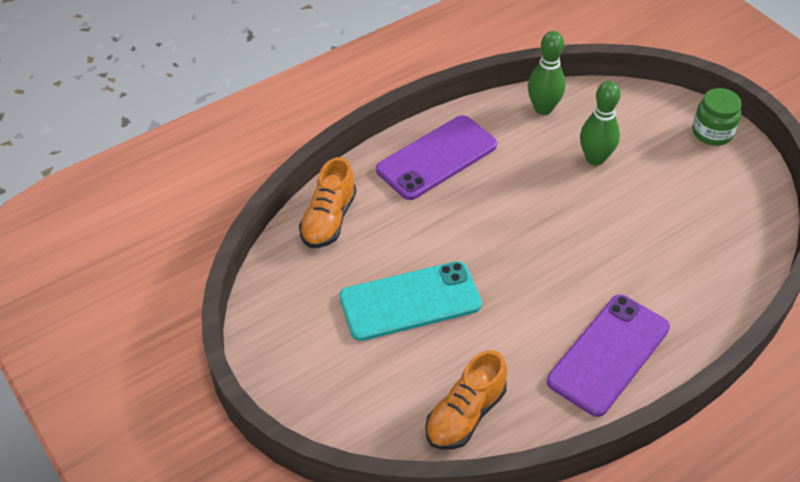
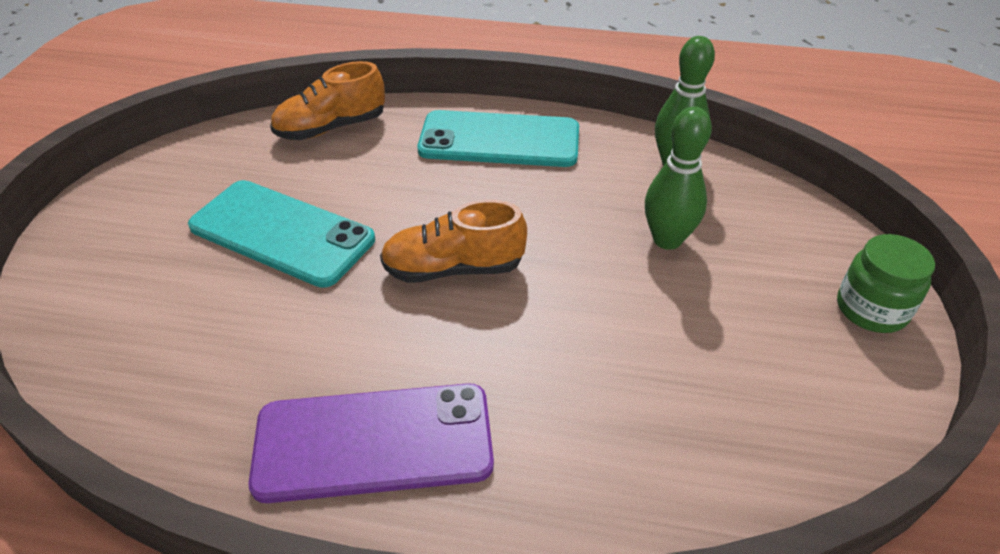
camera: 45 degrees right, 5 degrees down
purple phone [376,115,497,200] -> turquoise phone [417,110,579,167]
orange shoe [425,350,507,450] -> orange shoe moved to [380,200,527,283]

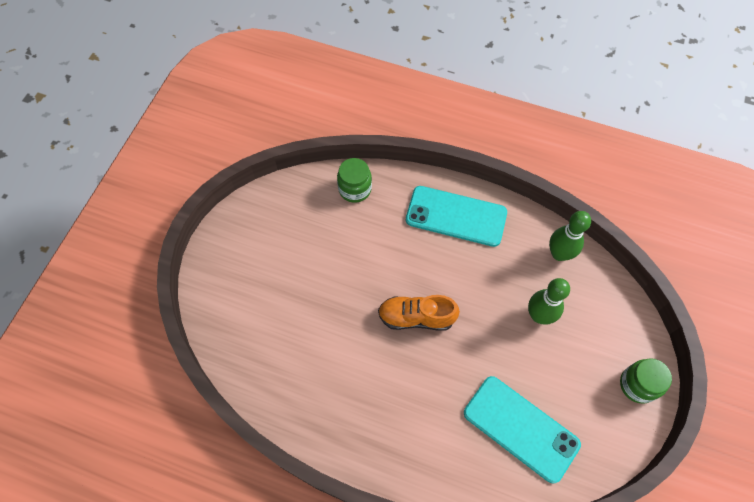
camera: 10 degrees right, 20 degrees up
turquoise phone [188,180,375,288] -> turquoise phone moved to [464,376,581,483]
purple phone [248,383,494,503] -> none
orange shoe [270,61,385,140] -> green jar [337,158,372,203]

